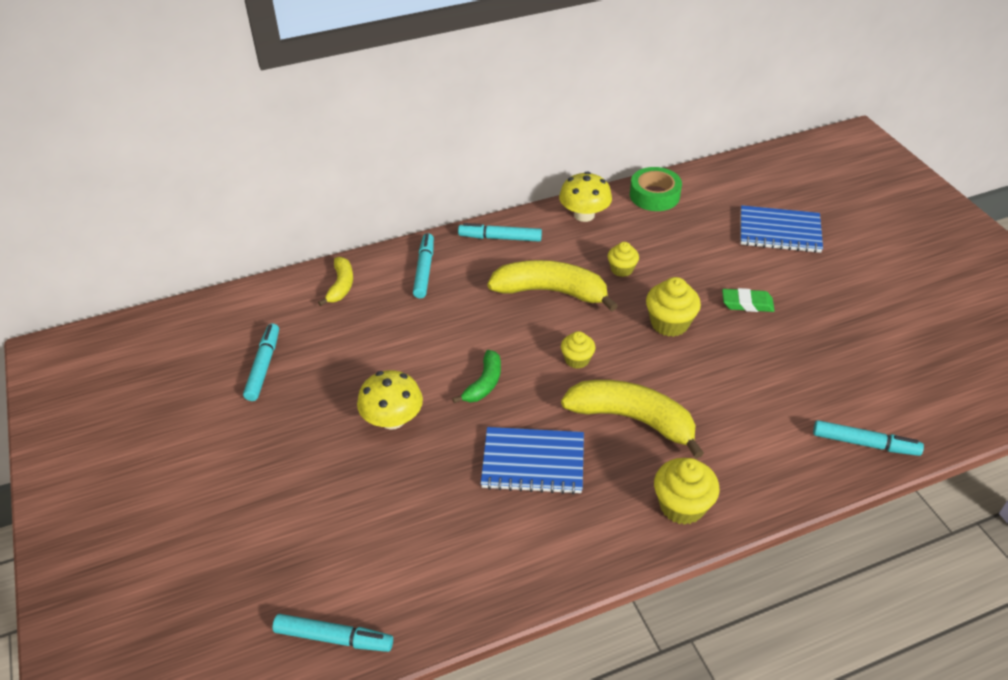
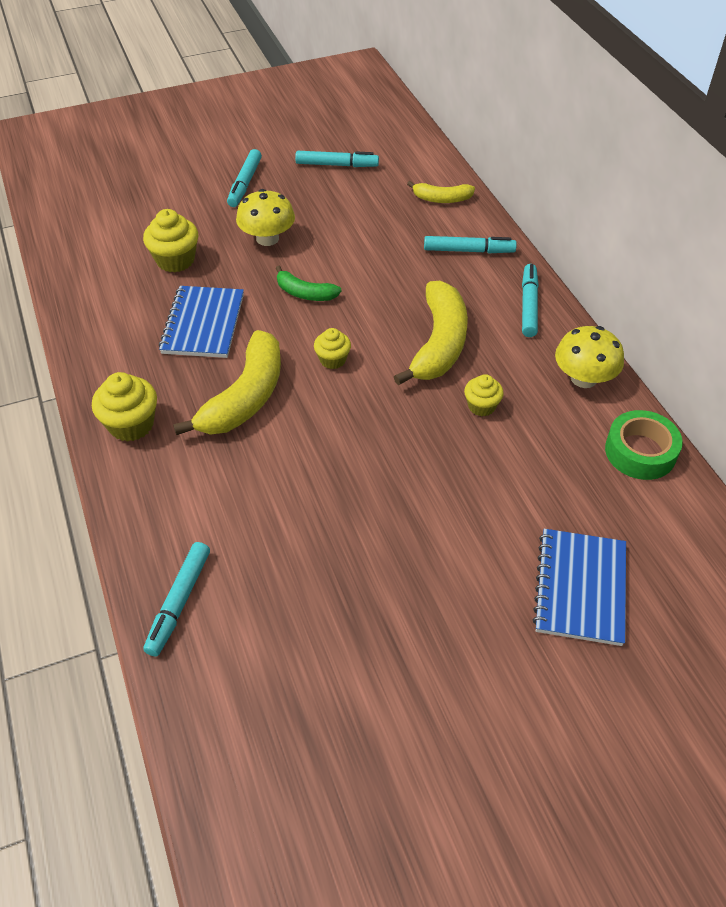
camera: 90 degrees right, 5 degrees up
turquoise marker [273,614,393,652] -> turquoise marker moved to [227,149,262,207]
yellow cupcake [646,277,701,337] -> yellow cupcake moved to [143,209,198,273]
green eraser [722,288,775,312] -> none

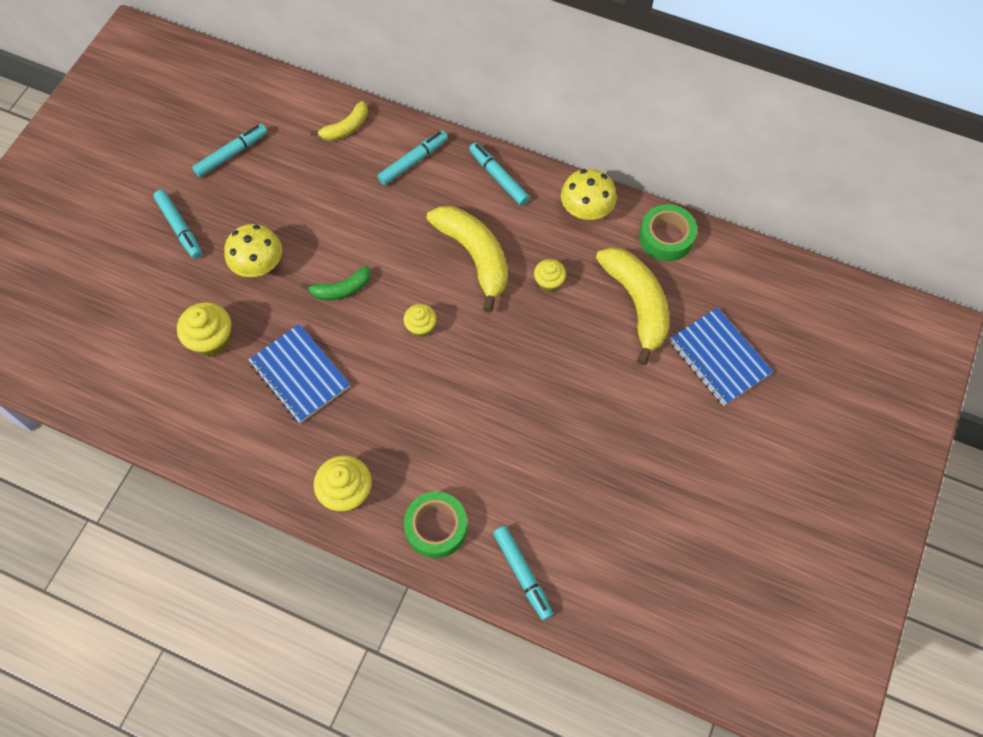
camera: 45 degrees left, 15 degrees up
yellow banana [173,330,281,435] -> yellow banana moved to [596,247,669,365]
none -> green tape [404,492,467,558]

